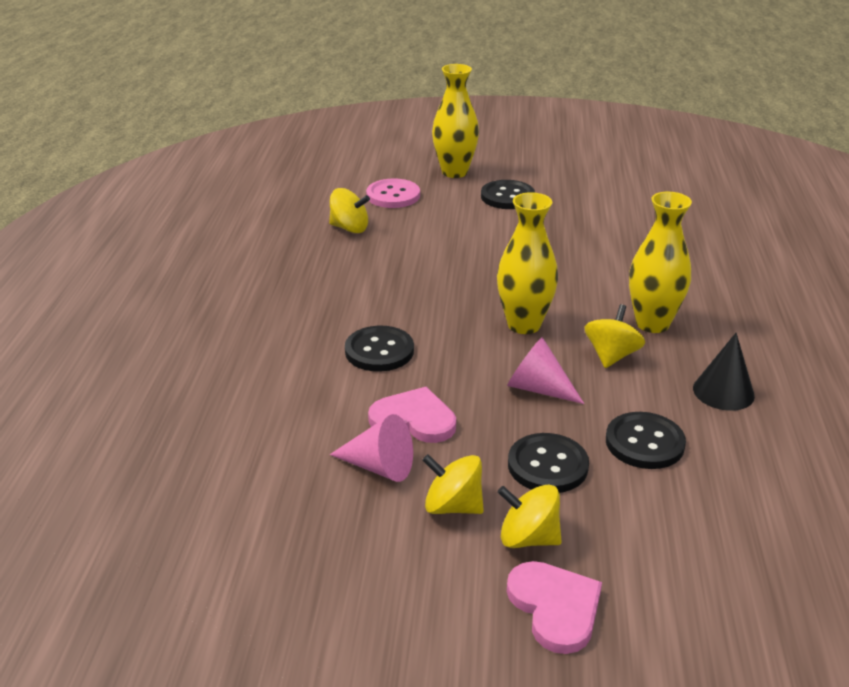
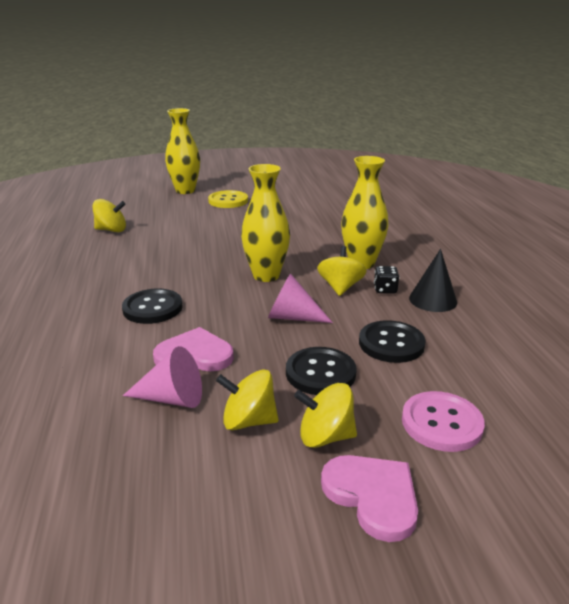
camera: 15 degrees left, 5 degrees down
pink button [366,178,420,208] -> pink button moved to [402,391,485,452]
black button [481,180,535,209] -> yellow button [208,190,248,208]
none -> black dice [374,266,399,294]

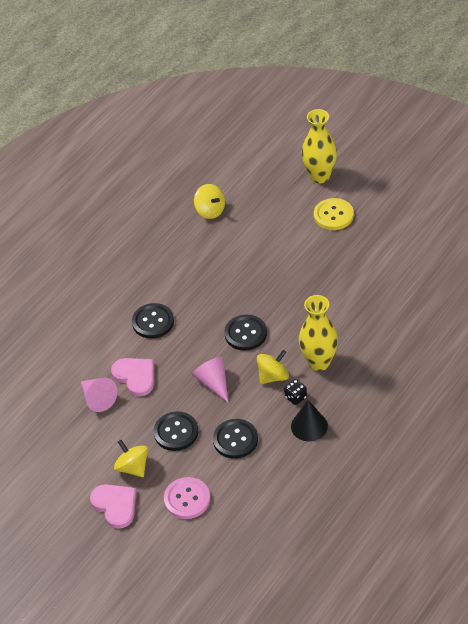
camera: 50 degrees right, 20 degrees up
yellow spinning top [216,370,279,430] -> none
yellow vase [241,164,290,282] -> black button [224,315,267,351]
pink heart [321,455,418,542] -> pink heart turned 45 degrees counterclockwise [90,484,137,529]

